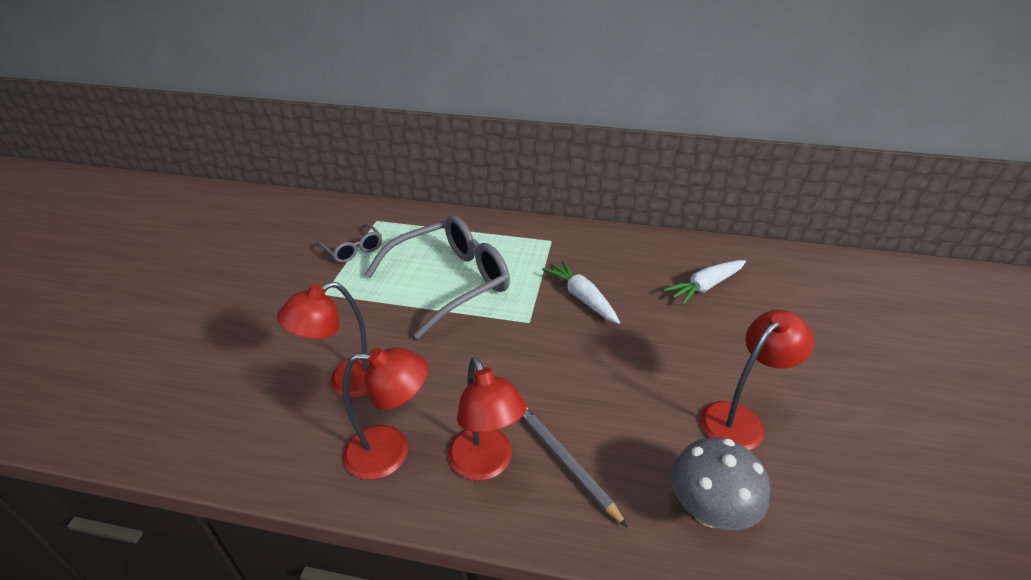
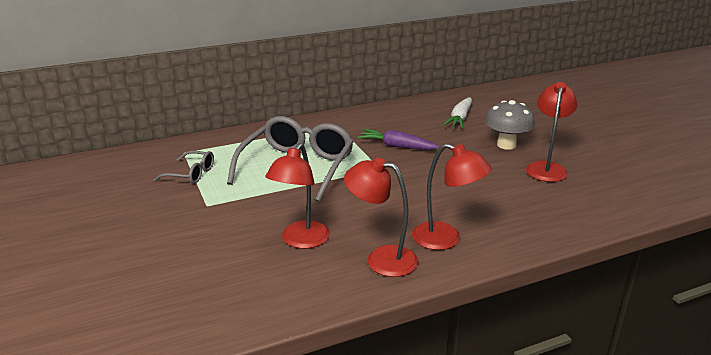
camera: 35 degrees left, 10 degrees down
red lamp [342,347,428,480] -> red lamp turned 120 degrees counterclockwise [344,158,418,277]
grey pencil [521,408,628,527] -> none
white carrot [542,260,620,324] -> purple carrot [358,129,439,150]
grey mushroom [671,438,770,530] -> grey mushroom moved to [485,100,535,150]

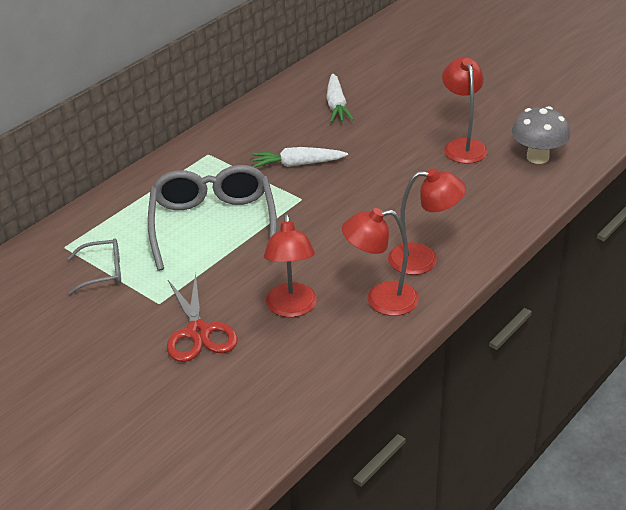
camera: 25 degrees left, 10 degrees up
purple carrot [358,129,439,150] -> white carrot [251,147,348,167]
grey mushroom [485,100,535,150] -> grey mushroom moved to [512,106,570,164]
none -> red scissors [167,272,238,362]

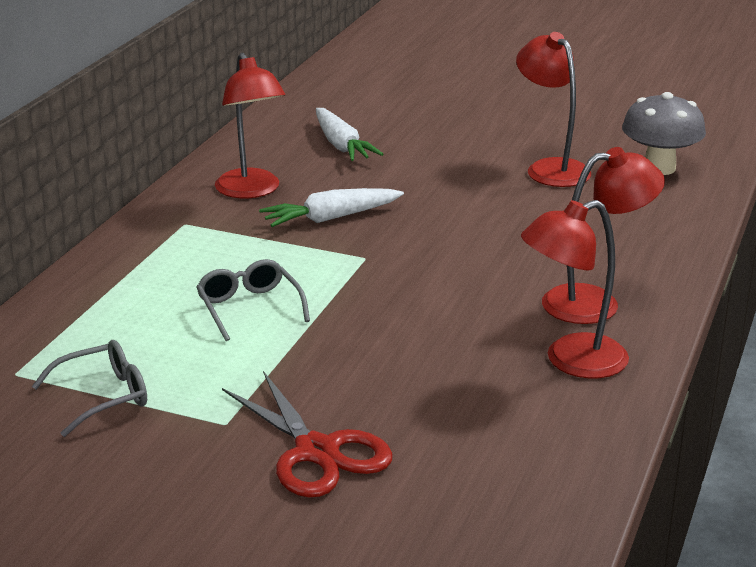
camera: 20 degrees left, 10 degrees down
grey glasses [148,165,277,271] -> grey glasses [196,259,310,341], size x0.48
red lamp [264,214,317,317] -> red lamp moved to [215,53,285,198]

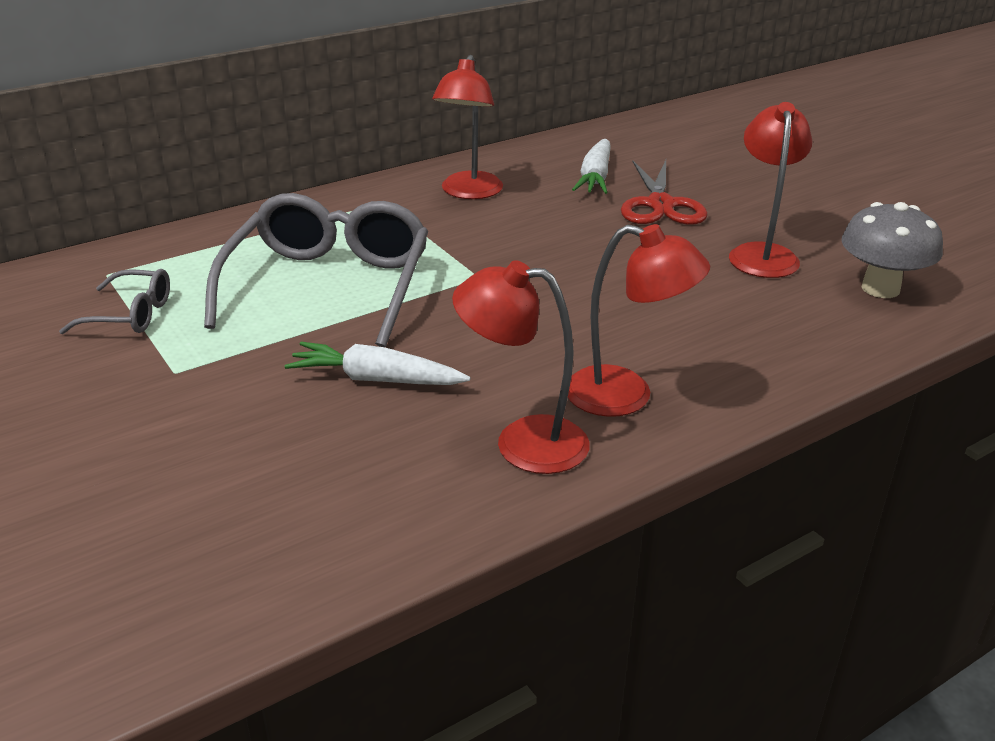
camera: 35 degrees right, 5 degrees up
grey glasses [196,259,310,341] -> grey glasses [204,193,428,347], size x2.06
red scissors [222,371,393,497] -> red scissors moved to [621,160,708,225]
white carrot [259,188,404,227] -> white carrot moved to [285,342,470,385]

